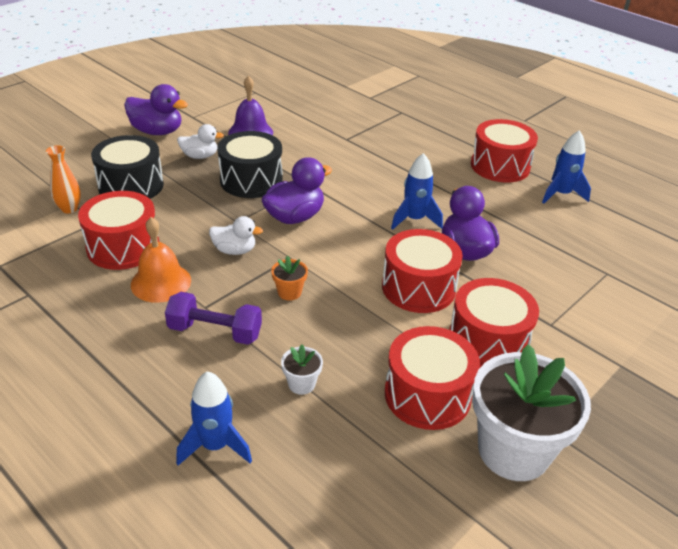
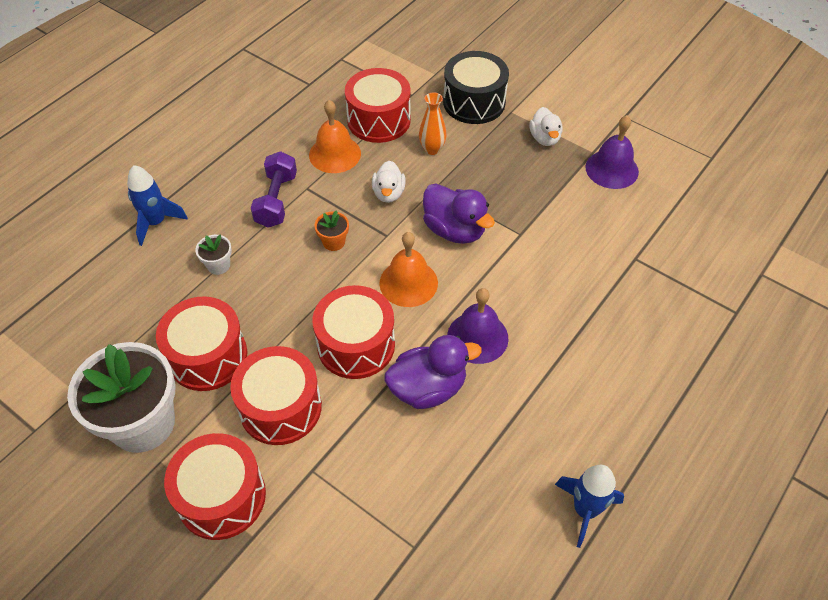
camera: 85 degrees right, 15 degrees up
orange vase [46,145,81,213] -> orange vase moved to [419,92,447,155]
purple duck [124,84,188,135] -> none
black drum [217,131,283,198] -> none
blue rocket [391,153,443,230] -> purple bell [447,288,509,364]
red drum [471,119,538,183] -> red drum moved to [164,433,266,540]
none -> orange bell [379,232,438,307]

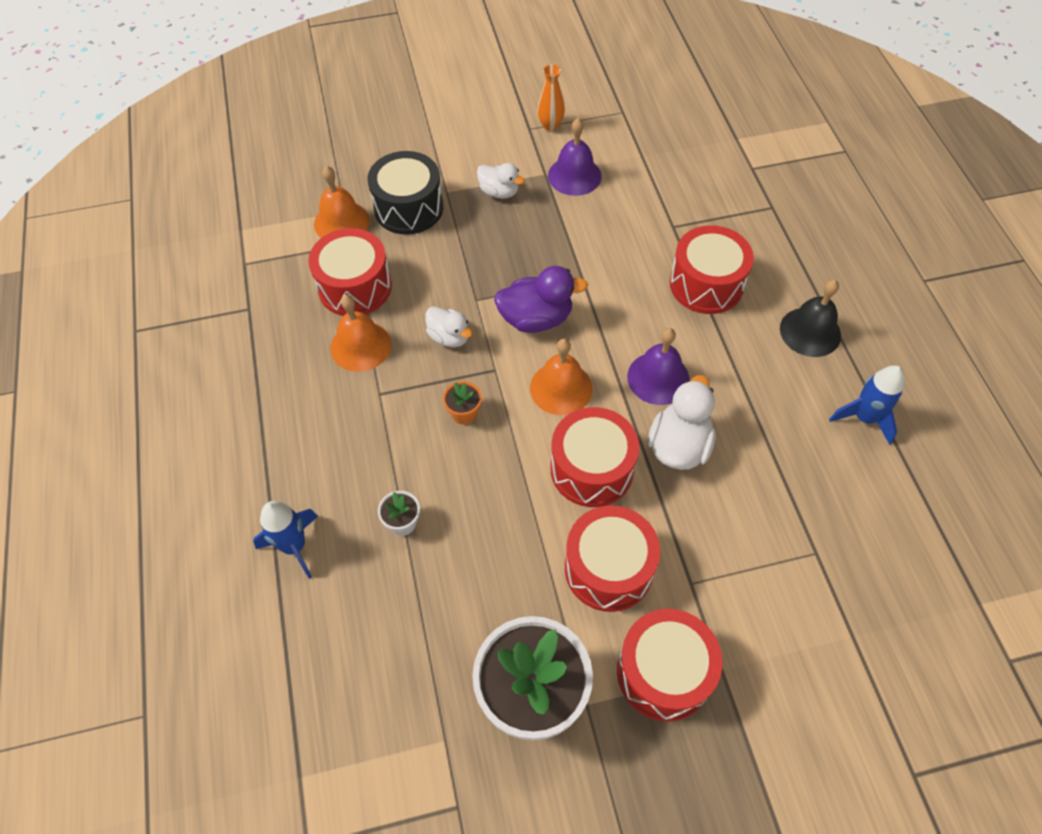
camera: 50 degrees left, 5 degrees up
red drum [156,297,247,391] -> red drum moved to [670,225,754,314]
purple dumbbell [251,151,297,228] -> none
purple duck [384,335,482,409] -> white duck [648,375,716,470]
orange vase [419,92,447,155] -> orange vase moved to [537,64,565,131]
none -> orange bell [314,166,369,238]
none -> black bell [780,280,841,357]

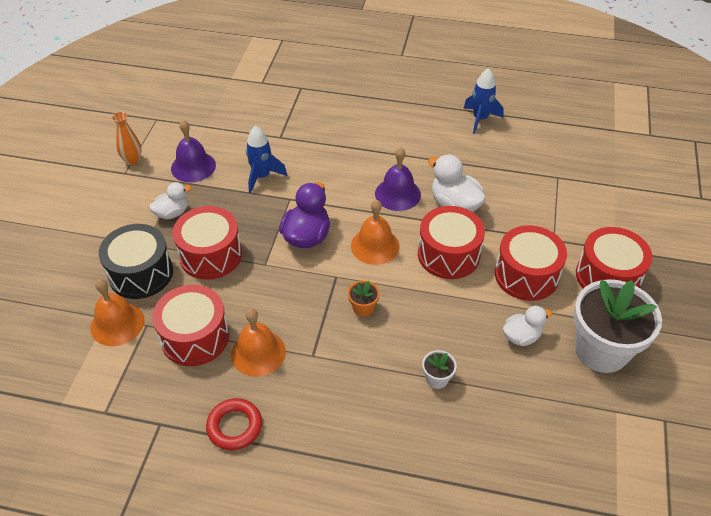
camera: 65 degrees left, 10 degrees down
blue rocket [253,501,318,579] -> blue rocket moved to [246,126,287,193]
white duck [425,306,472,347] -> white duck moved to [503,306,552,346]
red drum [670,225,754,314] -> red drum moved to [173,206,242,280]
black bell [780,280,841,357] -> none
none -> red ring [206,398,262,450]

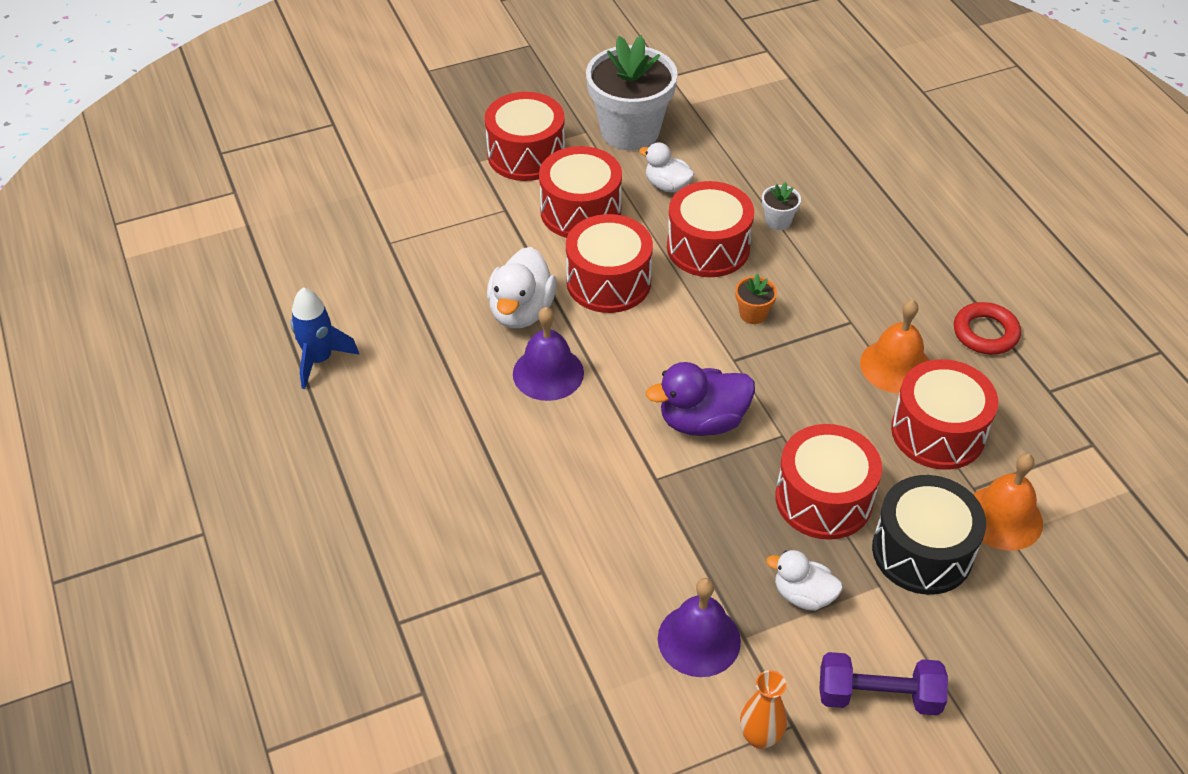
camera: 125 degrees left, 0 degrees up
blue rocket [246,126,287,193] -> none
orange bell [351,200,400,265] -> none
none -> red drum [667,181,754,277]
none -> purple dumbbell [819,652,948,716]

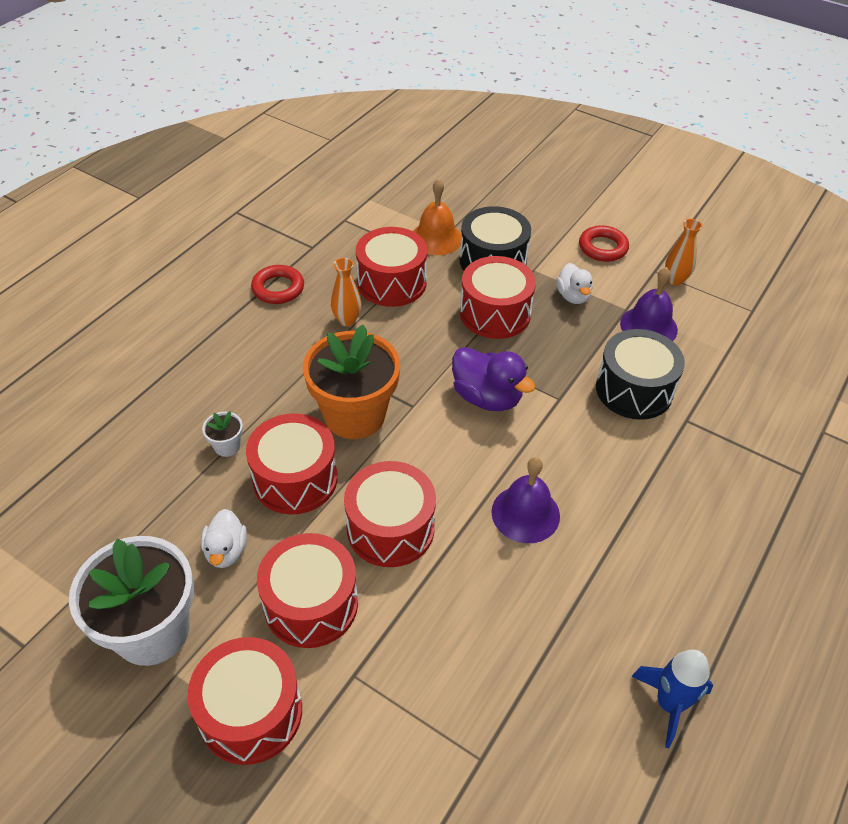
camera: 125 degrees left, 0 degrees up
white duck [487,247,557,328] -> none
orange flower pot [735,274,777,324] -> orange flower pot [303,325,400,439], size x2.44
purple dumbbell [819,652,948,716] -> red ring [579,225,629,262]
orange bell [860,300,929,393] -> orange vase [331,258,362,326]
none -> black drum [596,329,685,420]

